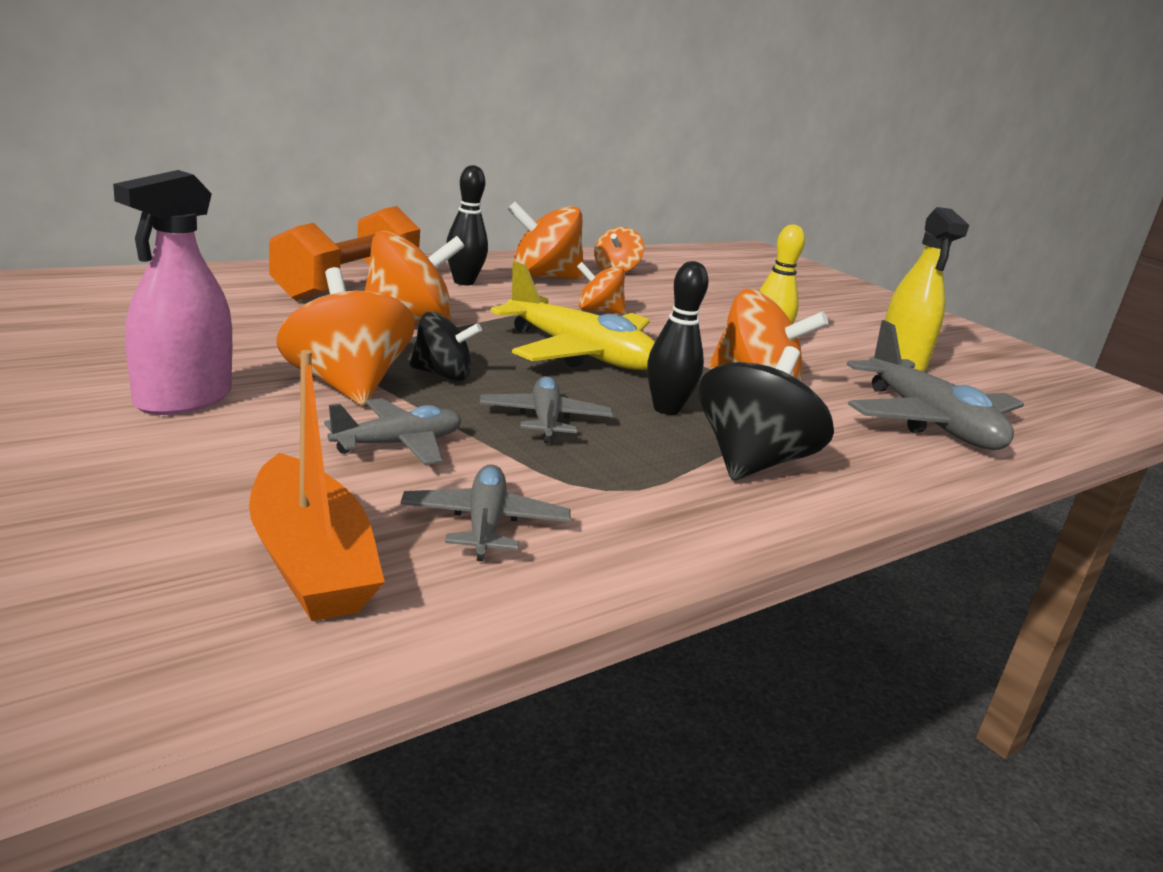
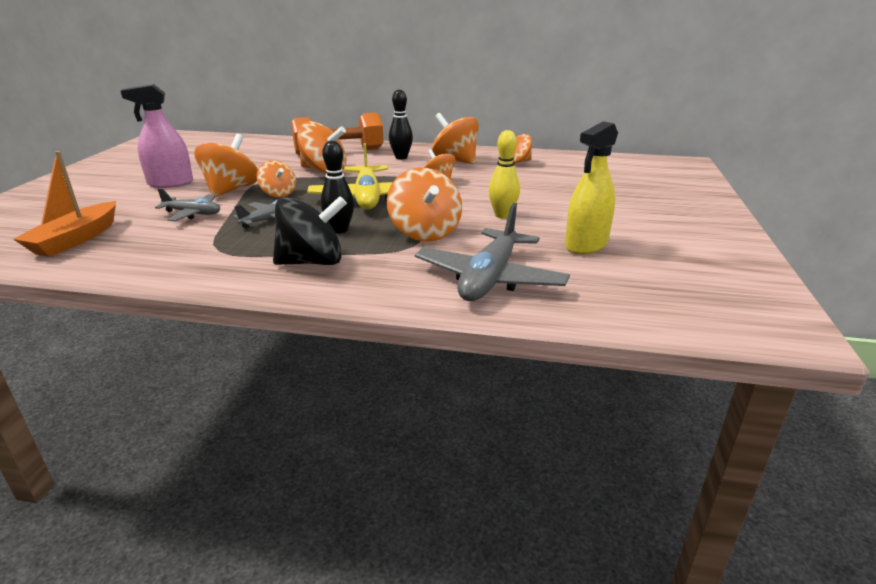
camera: 50 degrees right, 5 degrees up
grey plane [401,464,571,561] -> none
black spinning top [409,312,482,381] -> orange spinning top [256,160,296,197]

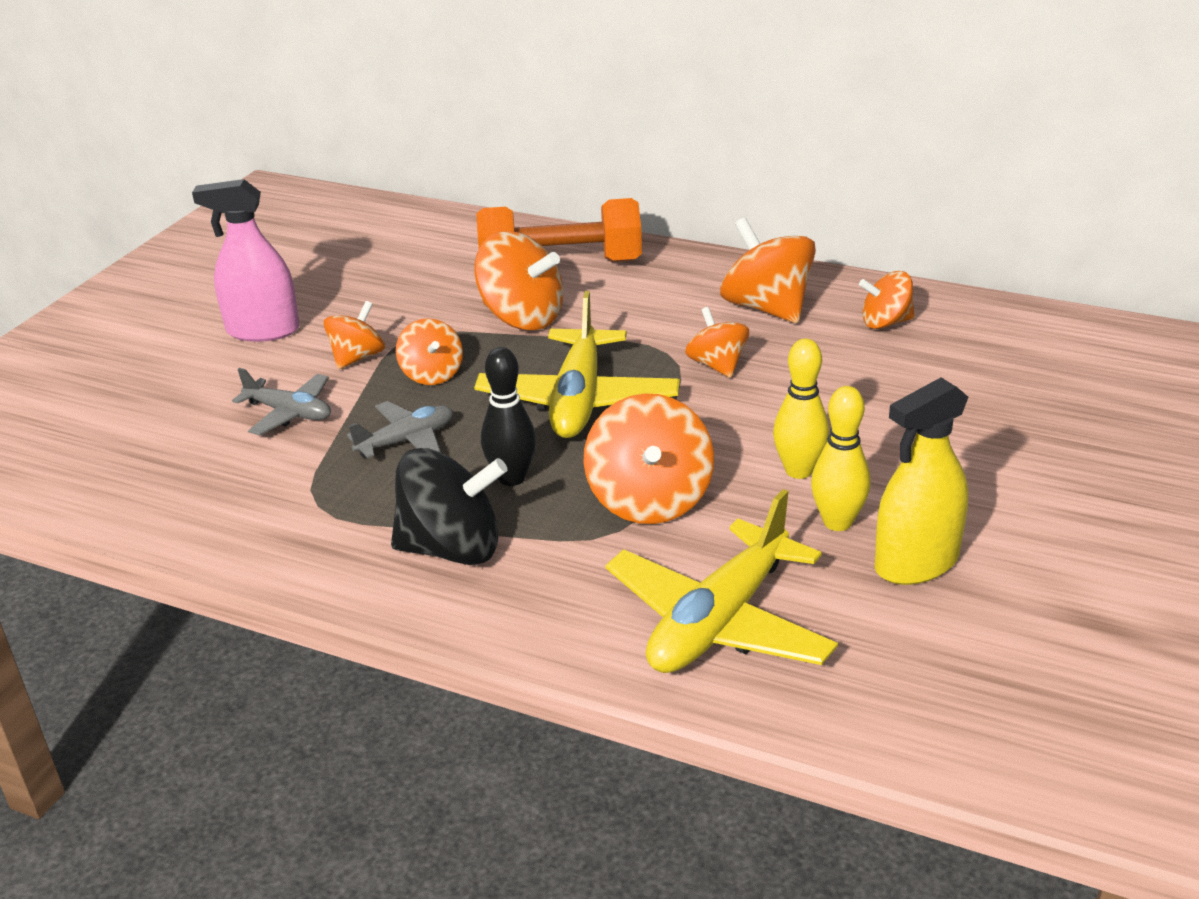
camera: 15 degrees right, 5 degrees up
orange boat [13,151,116,257] -> none
orange spinning top [195,134,258,197] -> orange spinning top [324,301,385,369], size x0.60
black bowling pin [389,90,413,160] -> none
grey plane [415,203,570,301] -> yellow plane [605,489,838,673]
none -> yellow bowling pin [811,386,871,531]

